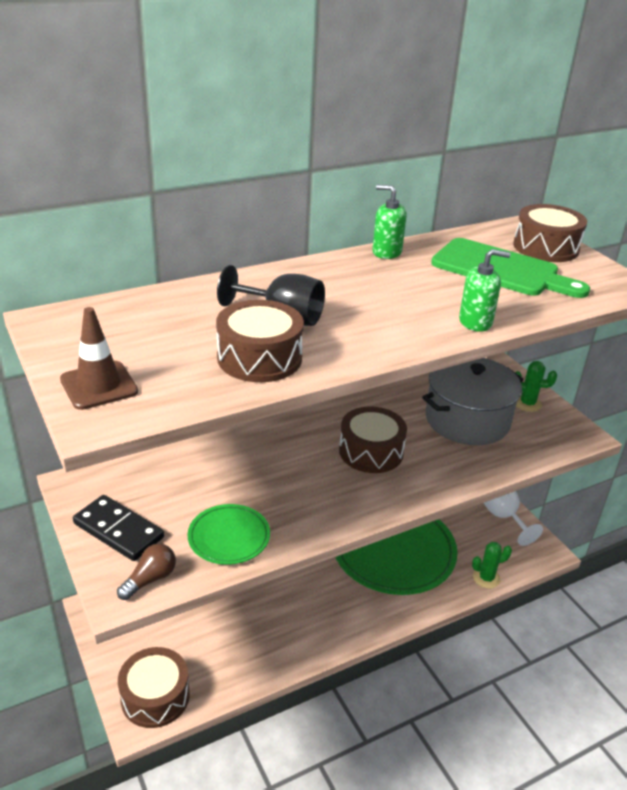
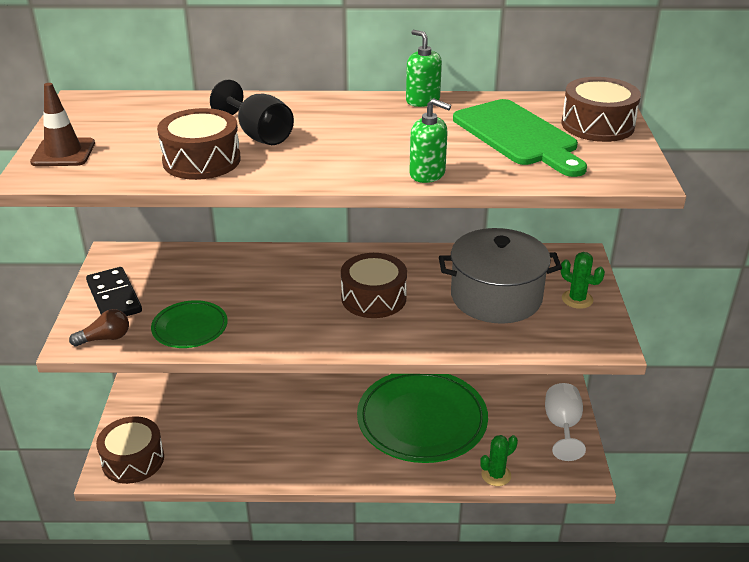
camera: 30 degrees right, 0 degrees up
green cactus [472,542,512,589] -> green cactus turned 45 degrees counterclockwise [480,435,518,486]

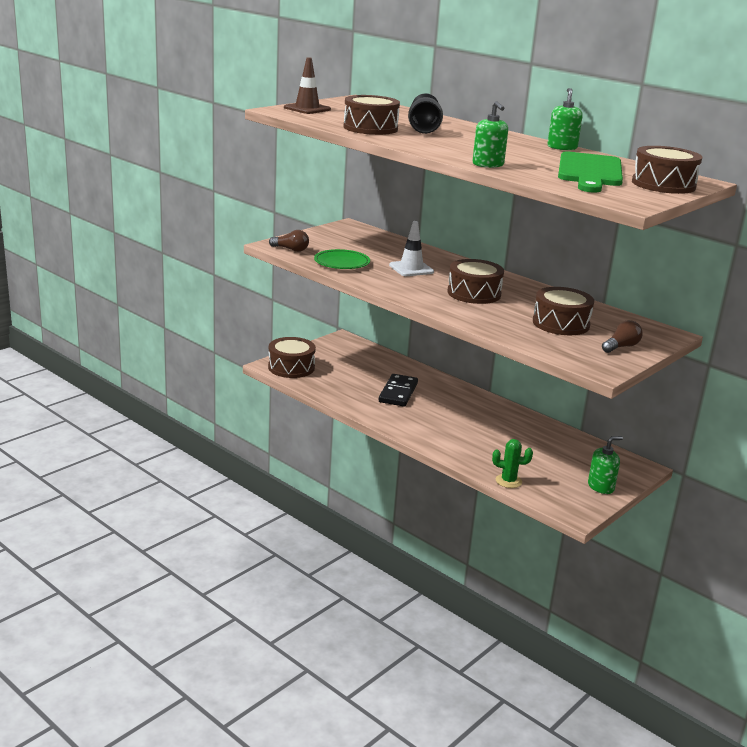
camera: 40 degrees right, 10 degrees down
black domino [86,267,142,316] -> black domino moved to [379,374,418,407]
green plate [357,374,488,463] -> none
grey pot [439,228,562,324] -> brown drum [533,287,594,335]
white goblet [545,383,586,461] -> green soap dispenser [588,436,623,494]
green cactus [561,252,605,309] -> brown light bulb [602,320,643,353]
none -> white traffic cone [389,221,434,276]

